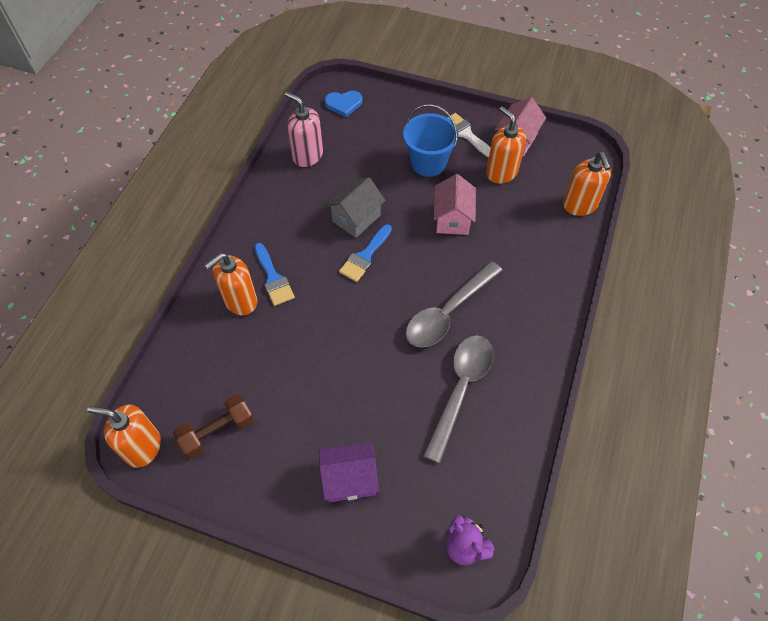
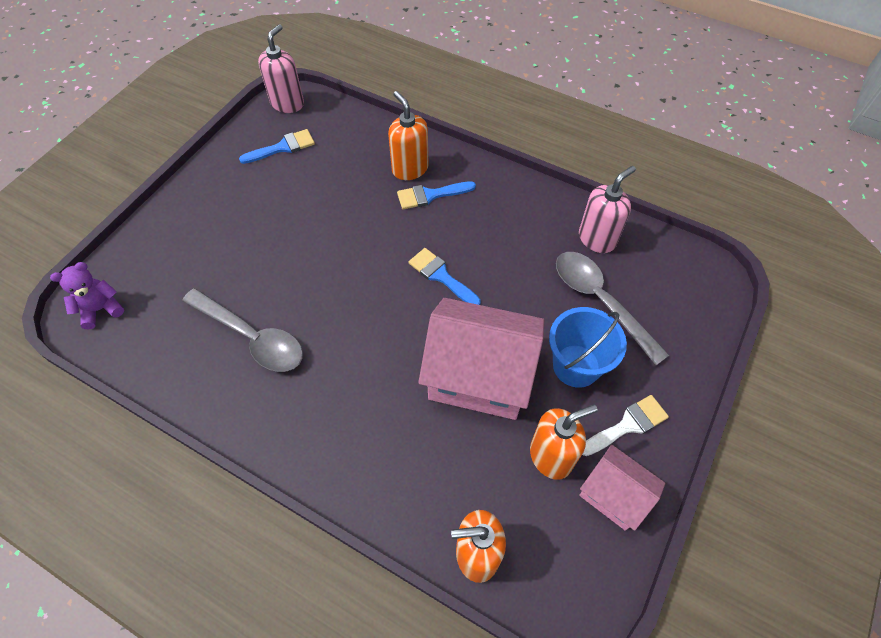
camera: 100 degrees right, 0 degrees up
orange soap dispenser [87,405,161,468] -> pink soap dispenser [258,24,304,113]
brown dumbbell [173,394,254,459] -> blue brush [239,129,315,164]
purple house [319,442,379,502] -> none
blue heart [324,91,363,117] -> none
grey house [326,177,385,238] -> none
grey spoon [406,261,503,348] -> grey spoon moved to [556,252,669,365]
pink house [434,174,476,235] -> pink house [418,298,544,420], size x1.81

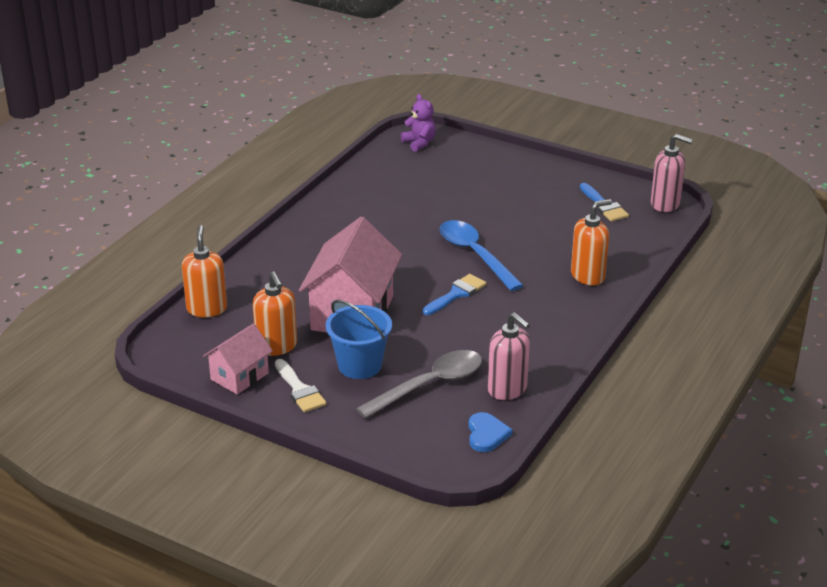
camera: 90 degrees right, 25 degrees down
grey spoon [182,288,303,372] -> none
blue brush [397,181,476,209] -> none
none -> blue spoon [440,220,524,291]
none -> blue heart [469,412,513,452]

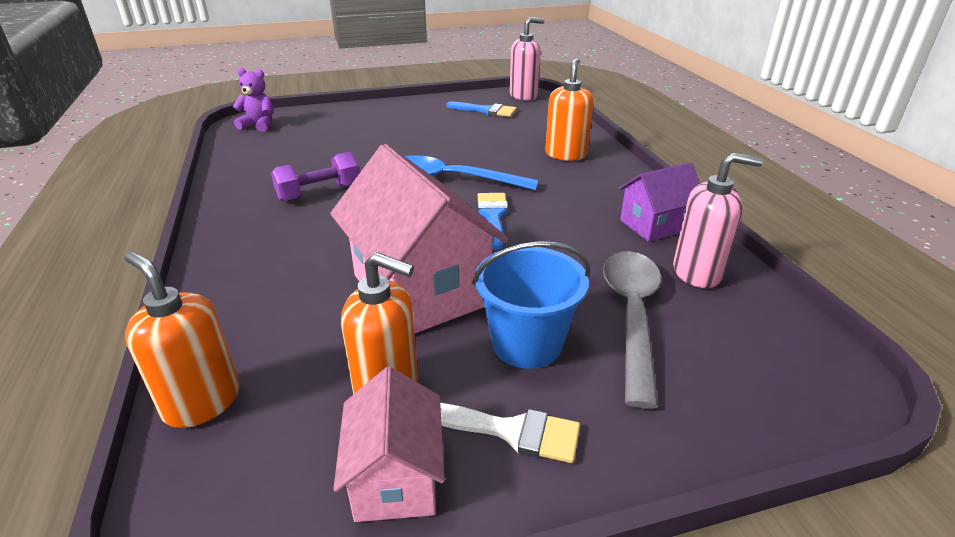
camera: 45 degrees left, 0 degrees up
blue heart [469,412,513,452] -> none
none -> purple dumbbell [271,152,360,201]
none -> purple house [619,162,700,242]

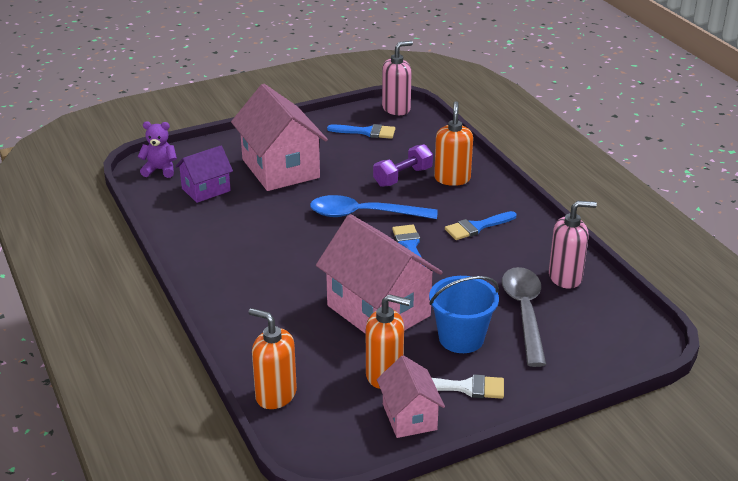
camera: 10 degrees left, 0 degrees up
purple dumbbell [271,152,360,201] -> purple dumbbell moved to [373,144,433,187]
purple house [619,162,700,242] -> purple house moved to [175,146,233,203]
none -> pink house [231,84,328,191]
none -> blue brush [445,211,517,240]

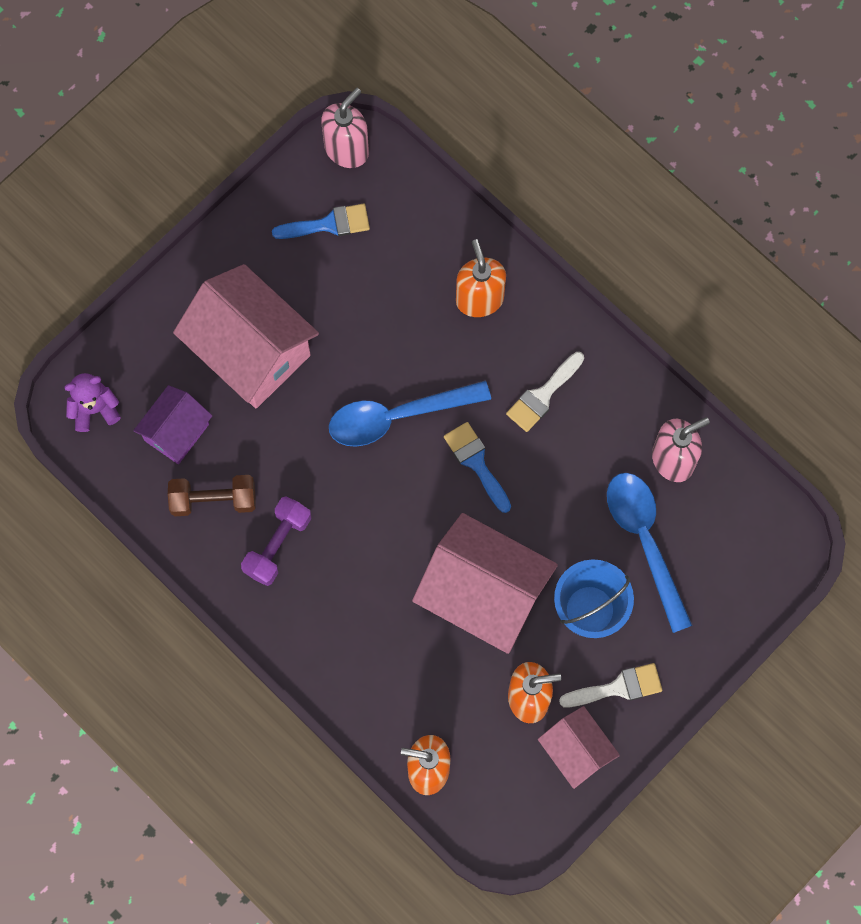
camera: 20 degrees left, 40 degrees up
purple dumbbell [373,144,433,187] -> purple dumbbell moved to [241,496,311,586]
blue brush [445,211,517,240] -> white brush [506,352,584,432]
grey spoon [502,267,546,367] -> blue spoon [607,473,693,633]
none -> brown dumbbell [168,475,256,516]

